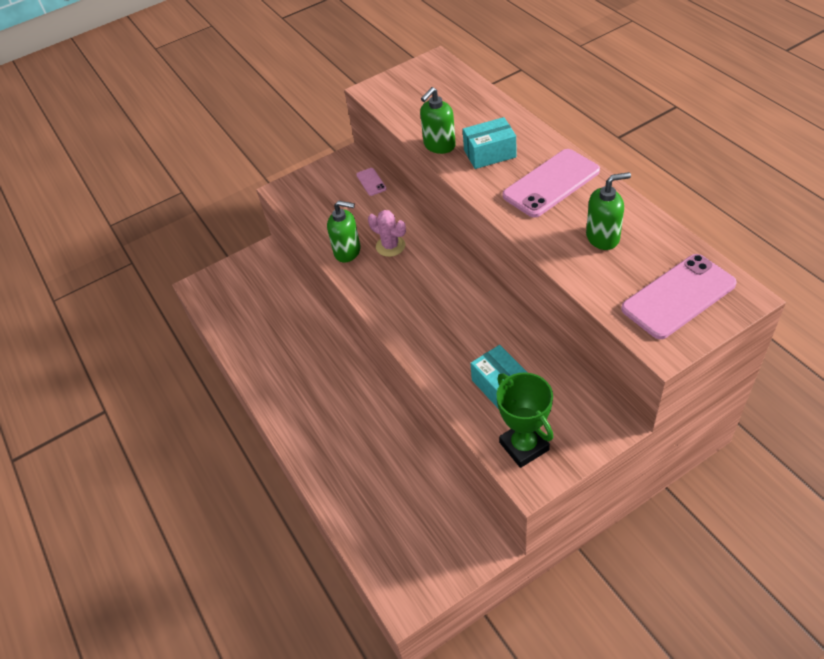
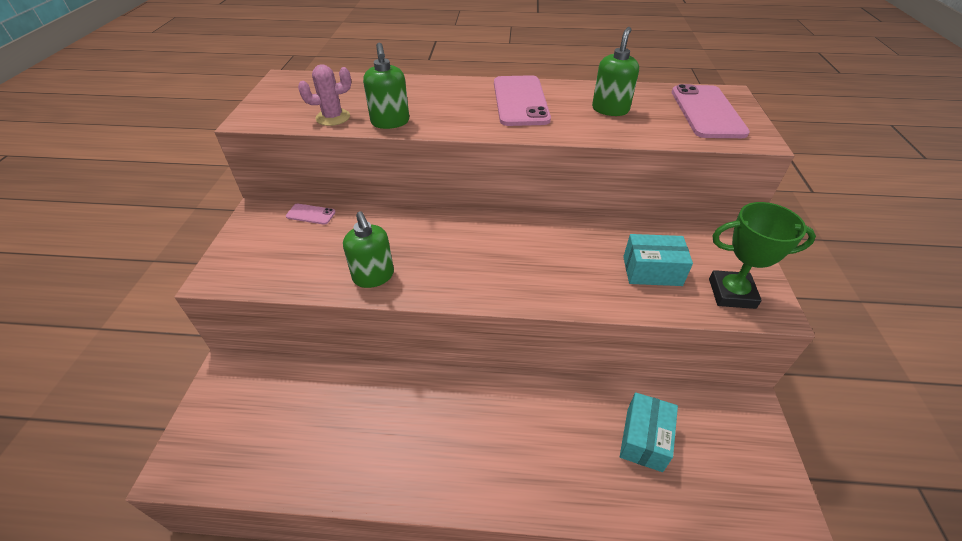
camera: 60 degrees left, 5 degrees down
green soap dispenser [327,200,361,262] -> green soap dispenser turned 105 degrees clockwise [343,212,394,288]
pink cactus [368,210,406,257] -> pink cactus moved to [298,64,351,126]
turquoise box [463,117,516,169] -> turquoise box moved to [620,392,678,472]

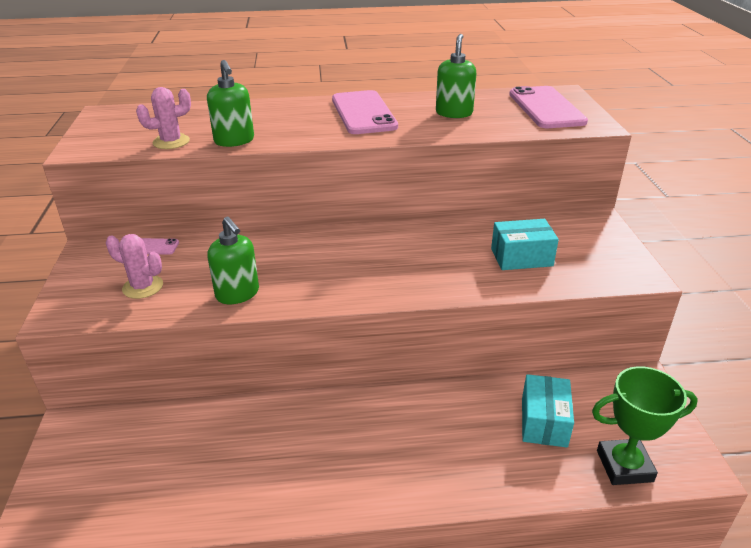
camera: 10 degrees left, 10 degrees down
green trophy [709,202,816,309] -> green trophy moved to [592,366,698,485]
none -> pink cactus [106,234,163,299]

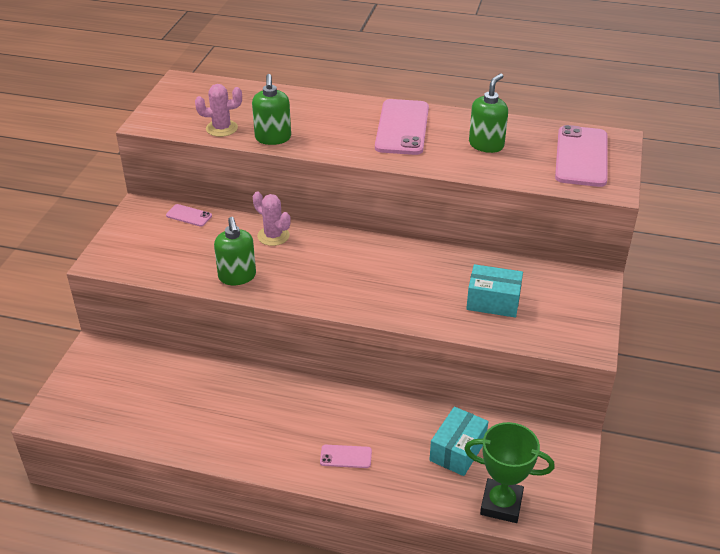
camera: 20 degrees right, 5 degrees up
pink cactus [106,234,163,299] -> pink cactus moved to [253,191,291,246]
none -> pink phone [320,445,372,468]

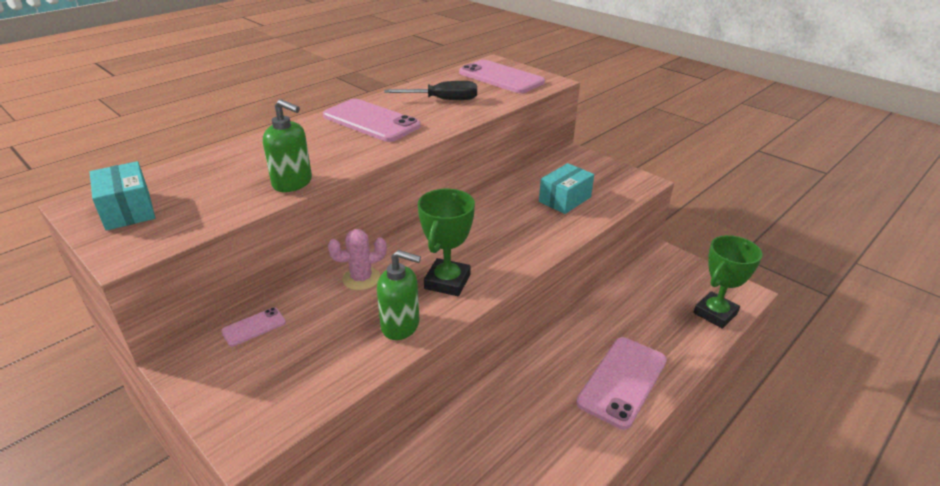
camera: 60 degrees left, 5 degrees down
pink cactus [195,84,242,137] -> none
pink phone [320,445,372,468] -> pink phone [576,337,667,429], size x2.15
turquoise box [430,407,489,476] -> turquoise box moved to [90,161,155,231]
green soap dispenser [469,73,508,153] -> black screwdriver [384,81,477,100]
none -> green trophy [418,189,475,296]

